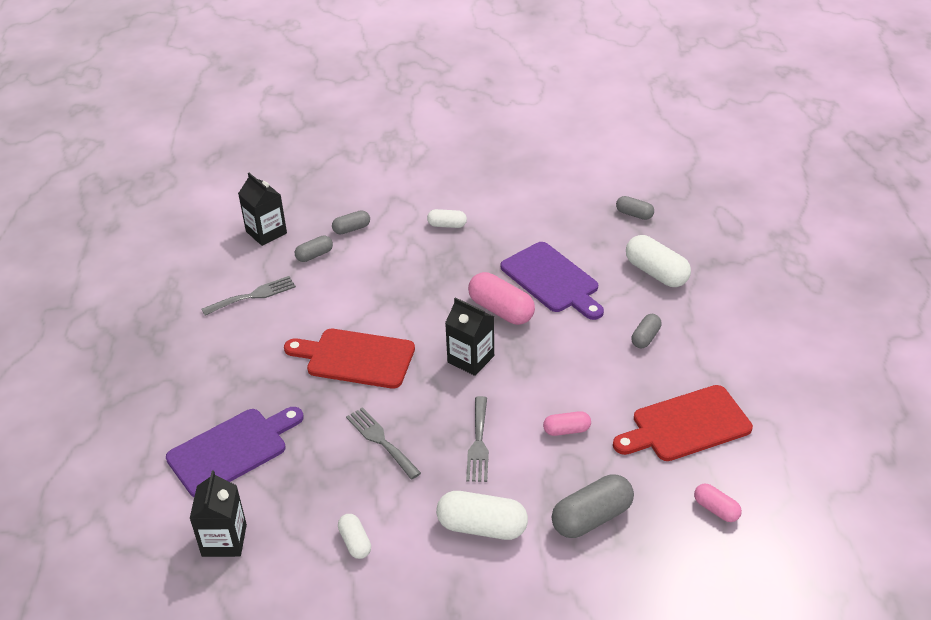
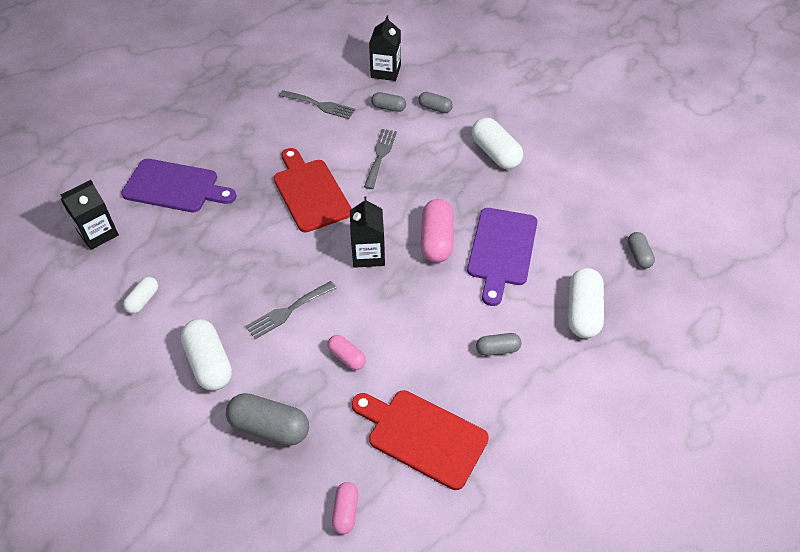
camera: 50 degrees right, 10 degrees up
grey fork [346,407,421,479] -> grey fork moved to [364,129,397,189]
white capsule [427,209,467,228] -> white capsule [471,118,523,169], size x1.77

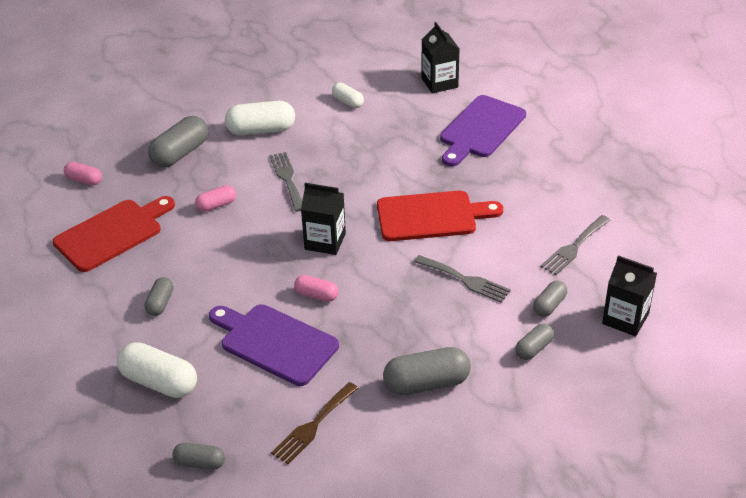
camera: 110 degrees right, 10 degrees down
pink capsule [421,199,454,263] -> pink capsule [294,275,338,302], size x0.57
white capsule [471,118,523,169] -> grey capsule [383,347,471,395]
none -> brown fork [271,382,358,464]

